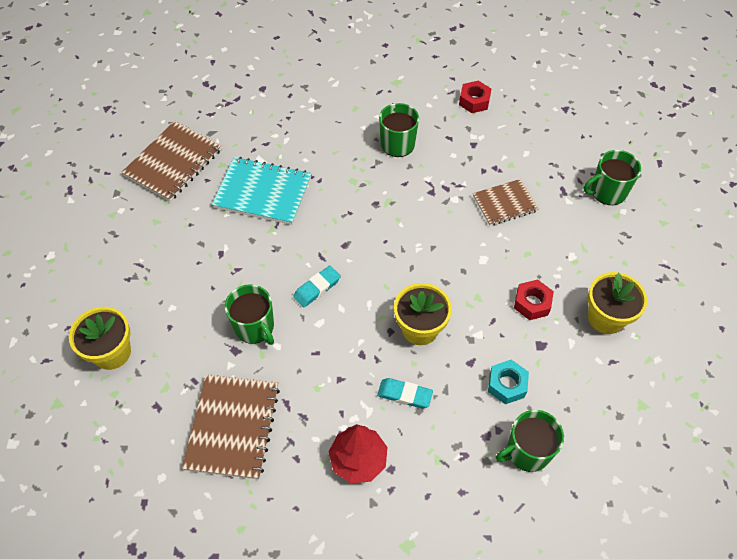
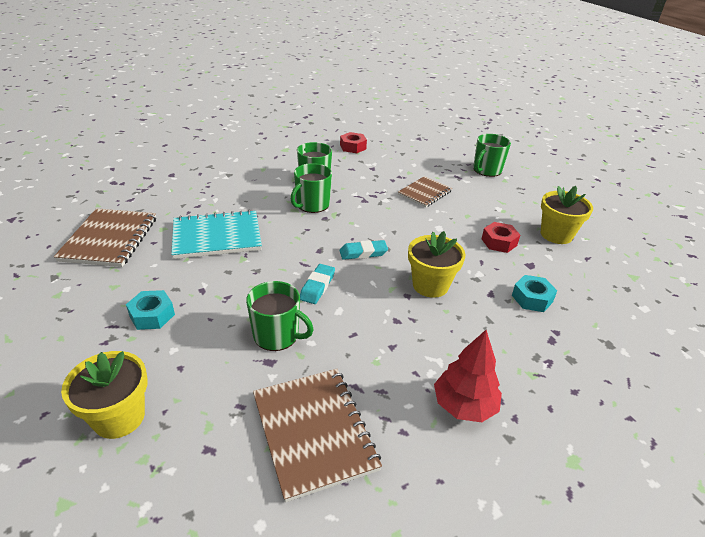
camera: 30 degrees left, 20 degrees down
turquoise eraser [377,378,433,408] -> turquoise eraser moved to [339,240,388,260]
green mug [496,410,564,472] -> green mug moved to [291,163,332,213]
none -> turquoise nut [126,290,175,330]

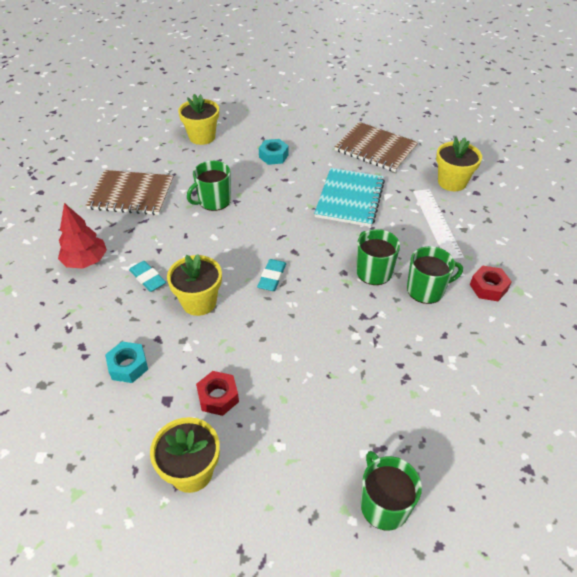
camera: 120 degrees right, 10 degrees up
turquoise eraser [300,264,335,304] -> turquoise eraser moved to [129,261,166,292]
red nut [340,132,367,153] -> red nut moved to [470,266,512,301]
brown notebook [398,176,452,207] -> none
none -> white ruler [413,189,464,259]
none -> yellow flower pot [436,137,482,191]

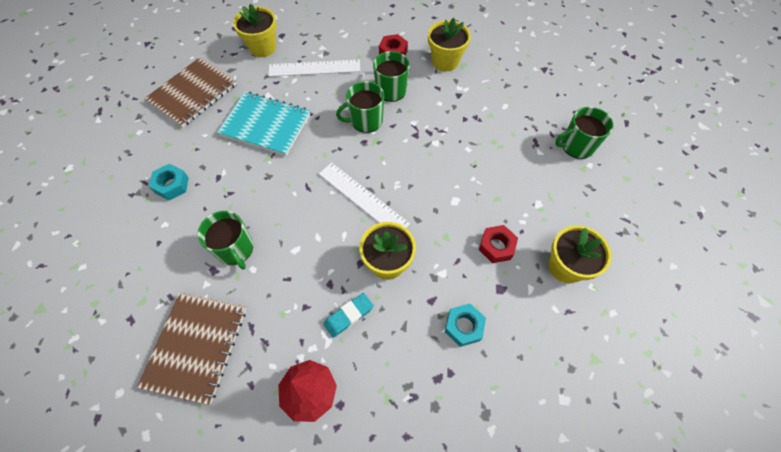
camera: 85 degrees left, 15 degrees up
yellow flower pot [178,94,219,145] -> yellow flower pot moved to [428,18,471,71]
turquoise eraser [257,259,286,291] -> white ruler [319,162,410,228]

